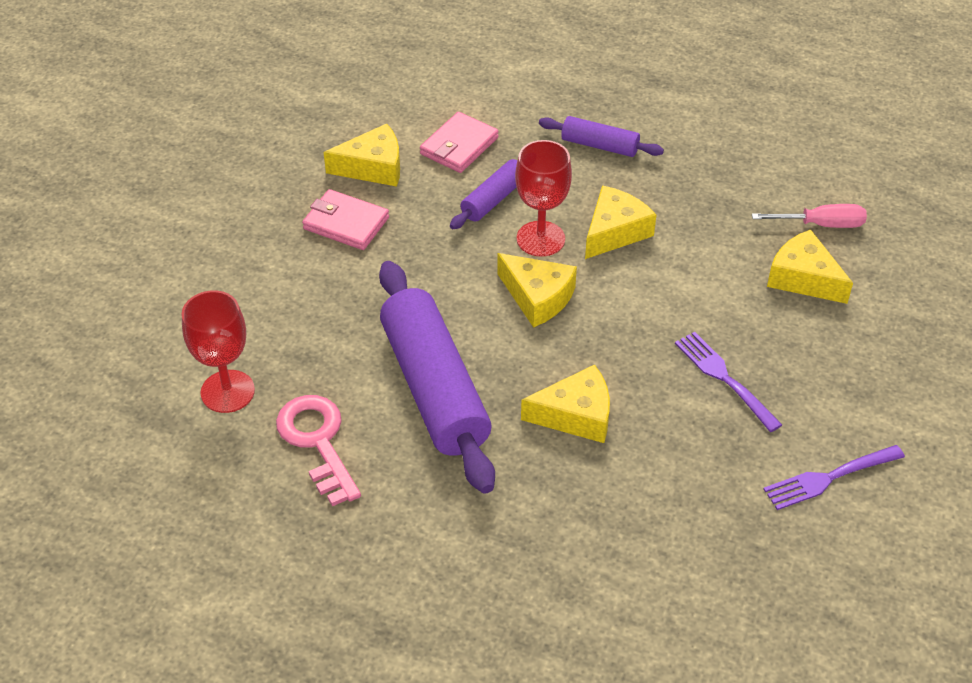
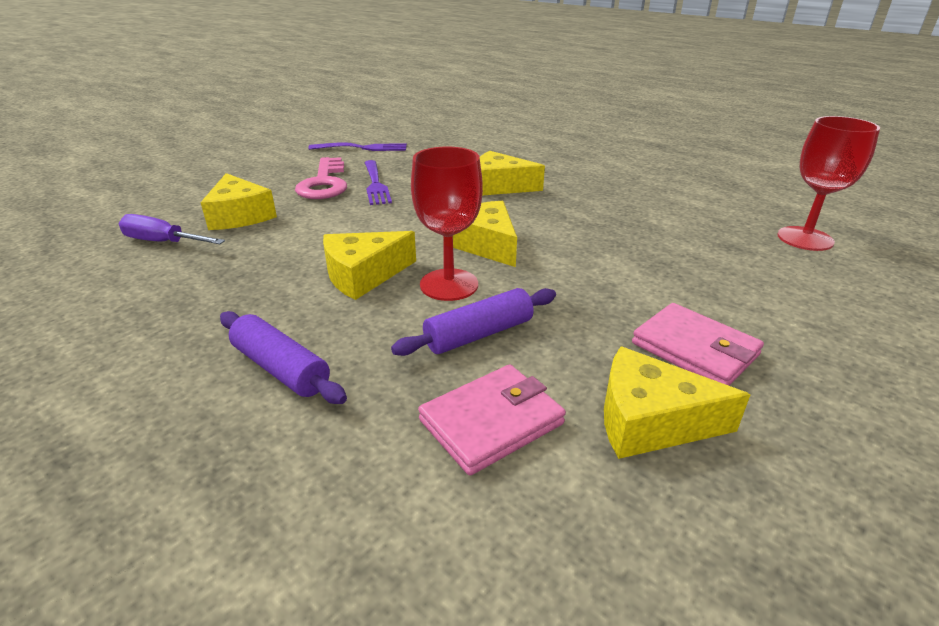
camera: 160 degrees left, 15 degrees down
pink key [276,395,361,507] -> pink key moved to [295,157,347,199]
purple rolling pin [379,261,495,494] -> none
pink screwdriver [752,204,867,228] -> purple screwdriver [118,214,225,244]

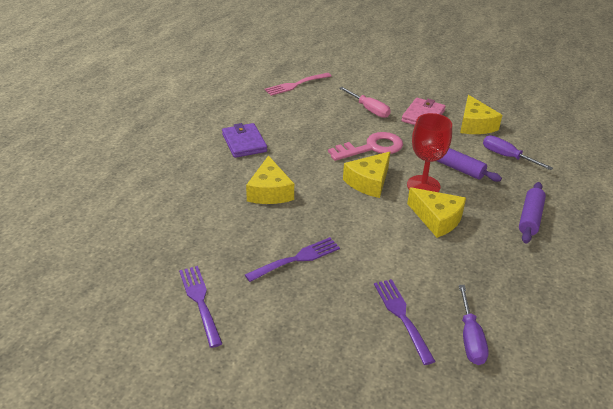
camera: 110 degrees left, 5 degrees up
yellow cheese [200,173,277,230] -> purple fork [374,279,436,365]
pink key [295,157,347,199] -> pink key moved to [328,132,403,161]
pink wallet [418,365,566,475] -> purple screwdriver [483,135,553,170]
red goblet [777,116,880,251] -> pink fork [265,73,331,96]
none -> purple wallet [222,123,267,158]
none -> pink screwdriver [339,87,391,118]

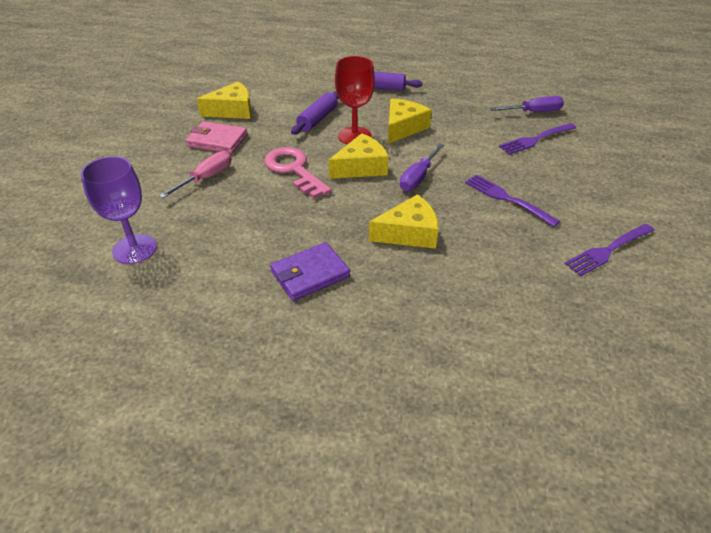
camera: 100 degrees left, 5 degrees up
pink fork [265,73,331,96] -> purple goblet [81,156,157,264]
yellow cheese [343,152,390,198] -> yellow cheese turned 60 degrees counterclockwise [329,133,388,179]
purple screwdriver [483,135,553,170] -> purple screwdriver moved to [400,144,444,191]

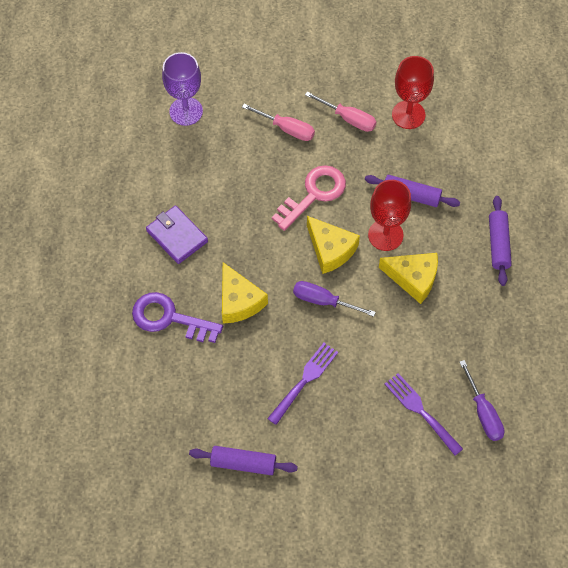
camera: 80 degrees right, 20 degrees up
pink wallet [186,121,248,154] -> pink screwdriver [305,91,376,132]
yellow cheese [197,82,252,119] -> red goblet [392,56,434,129]
purple fork [564,224,655,276] -> purple rolling pin [189,446,298,475]
none -> purple key [132,292,223,343]

